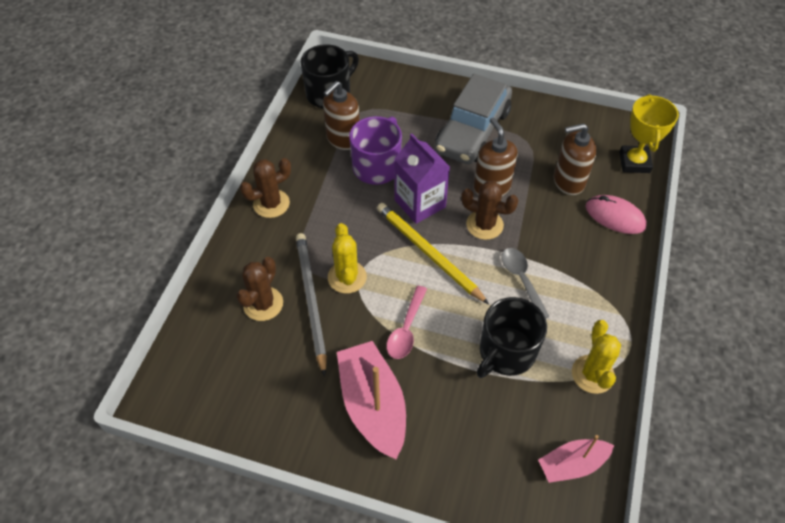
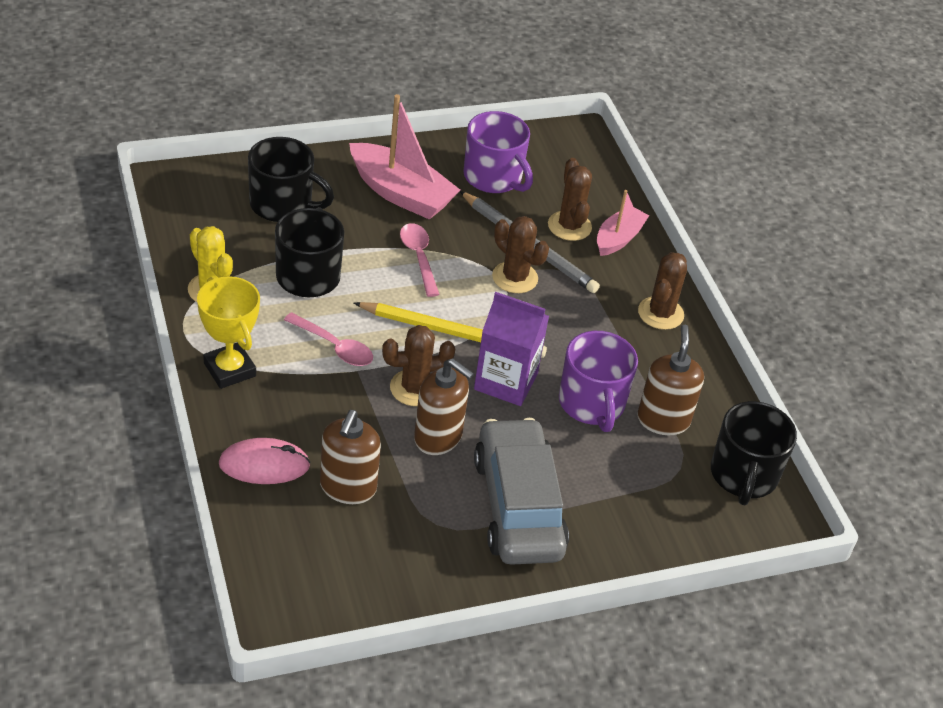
camera: 140 degrees right, 10 degrees down
yellow cactus [328,223,367,293] -> brown cactus [492,216,549,293]
grey spoon [501,248,550,318] -> pink spoon [284,312,373,366]
pink boat [538,435,614,483] -> pink boat moved to [597,190,649,256]
brown soap dispenser [554,123,597,195] -> brown soap dispenser turned 150 degrees clockwise [320,410,381,504]
yellow trophy [619,94,679,173] -> yellow trophy moved to [197,276,260,389]
none -> black mug [248,137,334,222]
none -> purple mug [463,111,533,193]

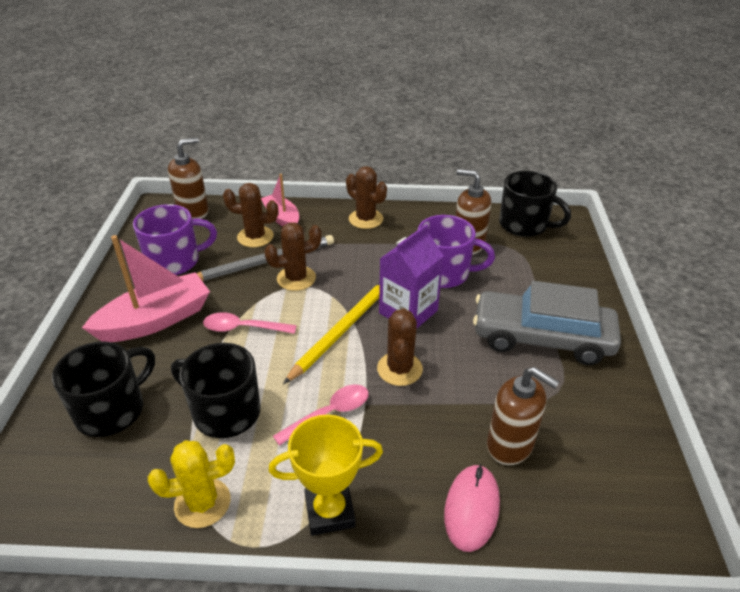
camera: 65 degrees left, 5 degrees down
brown soap dispenser [414,358,474,455] -> brown soap dispenser moved to [168,137,209,219]

